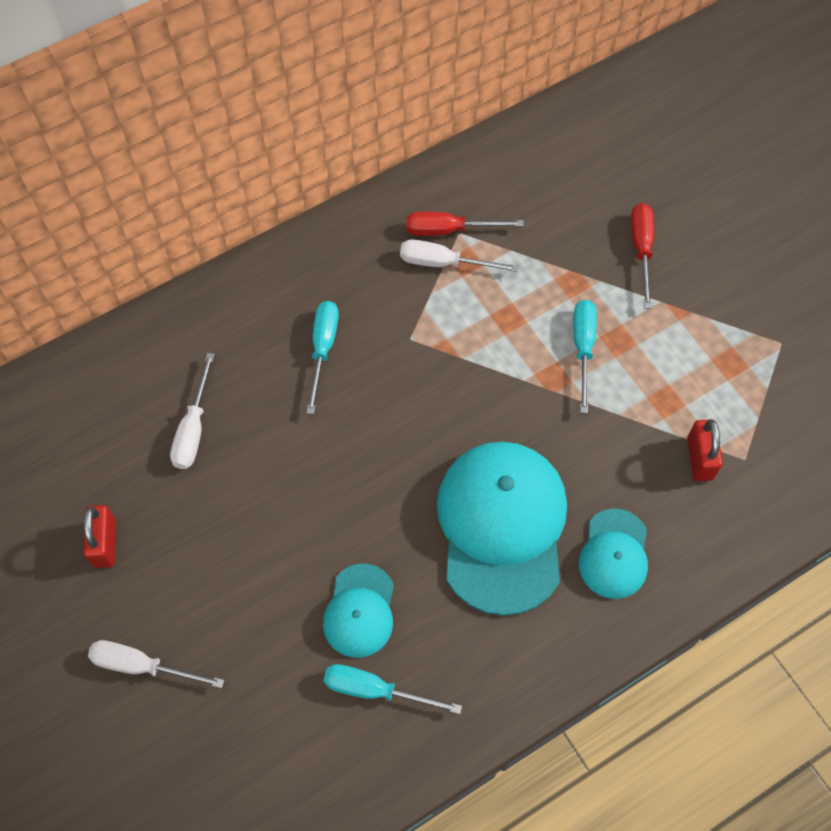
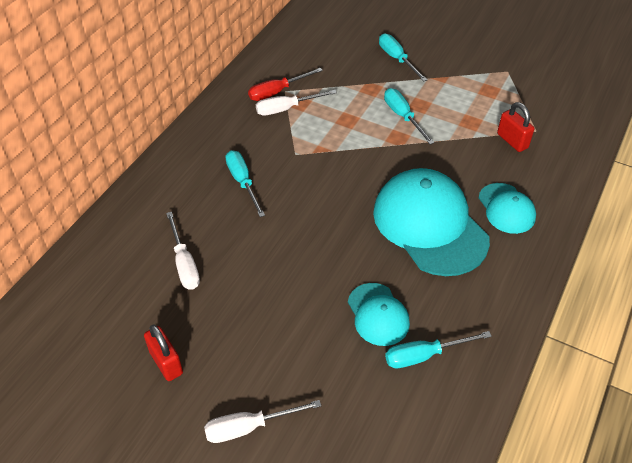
camera: 30 degrees left, 15 degrees down
red screwdriver [631,203,654,309] -> turquoise screwdriver [379,34,428,82]

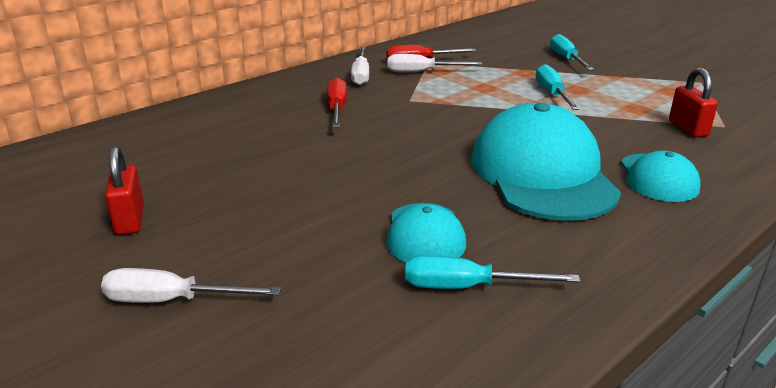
camera: 20 degrees right, 20 degrees down
white screwdriver [166,212,200,290] -> white screwdriver moved to [351,47,369,86]
turquoise screwdriver [225,150,265,217] -> red screwdriver [327,77,347,128]

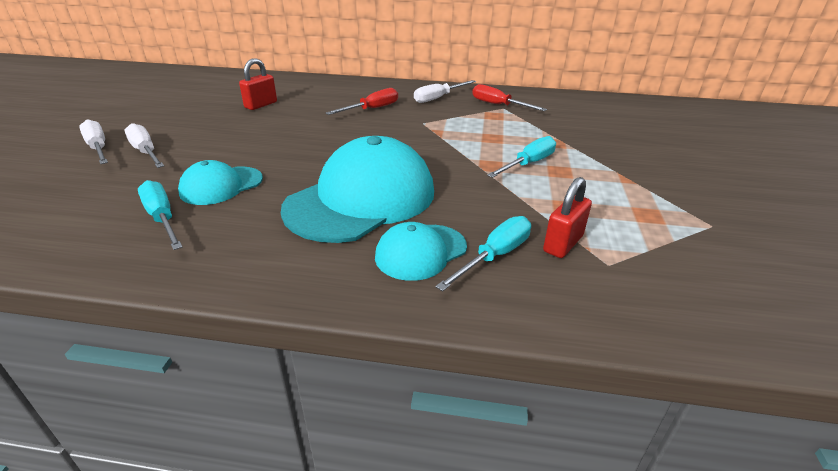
camera: 50 degrees right, 5 degrees up
red padlock [105,146,144,235] -> red padlock moved to [239,58,277,110]
white screwdriver [388,54,482,72] -> white screwdriver moved to [125,123,164,168]
turquoise screwdriver [550,34,594,70] -> turquoise screwdriver moved to [435,216,531,291]

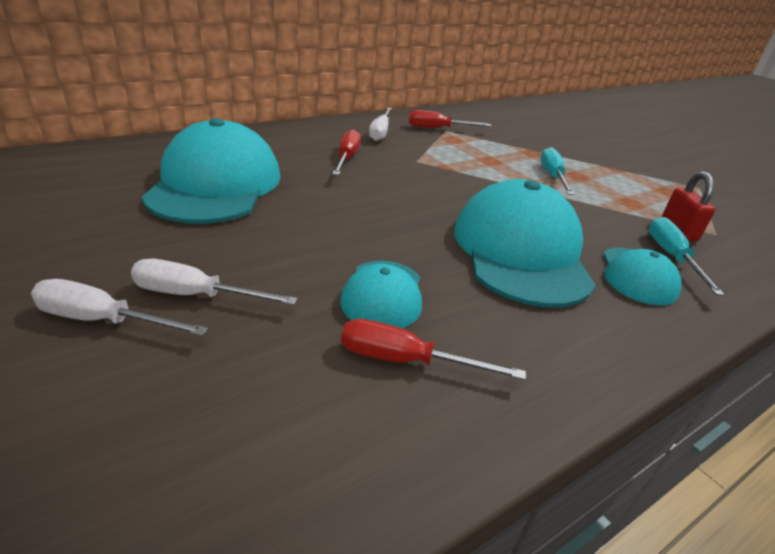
camera: 45 degrees left, 0 degrees up
turquoise screwdriver [138,180,182,250] -> red screwdriver [341,319,526,380]
red padlock [239,58,277,110] -> turquoise cap [142,118,280,224]

